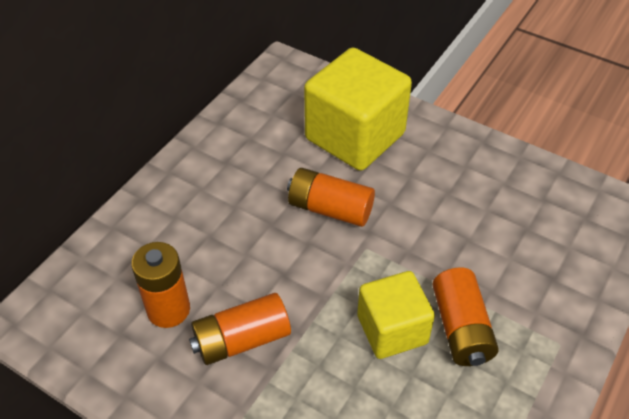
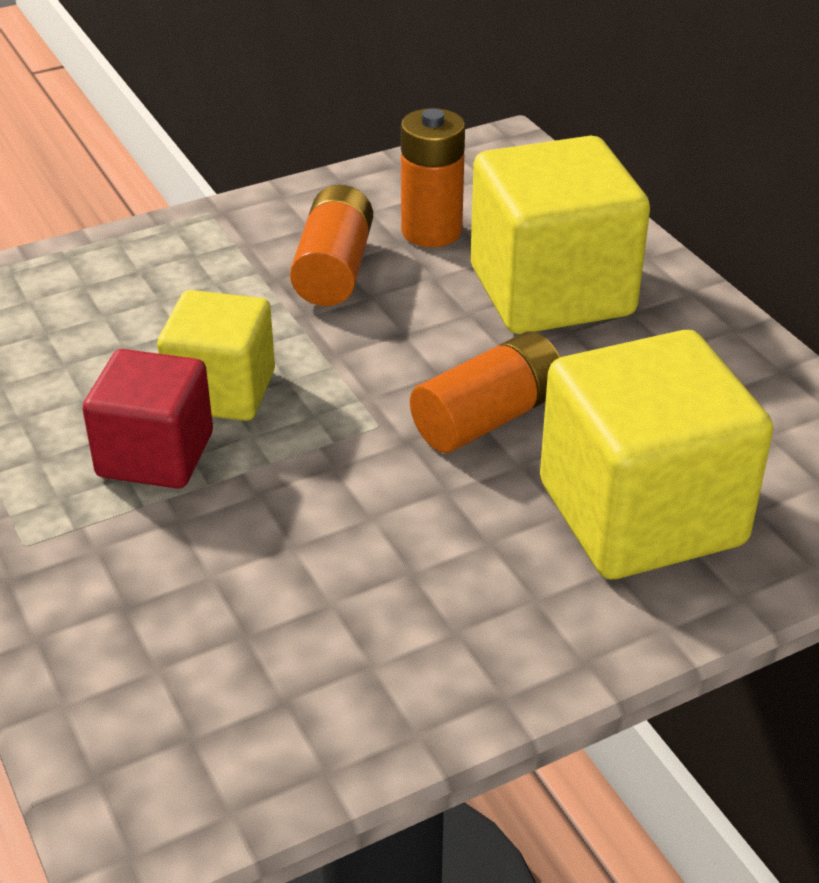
camera: 120 degrees right, 10 degrees down
orange battery [432,267,499,366] -> red cube [83,349,213,489]
none -> yellow cube [471,136,650,334]

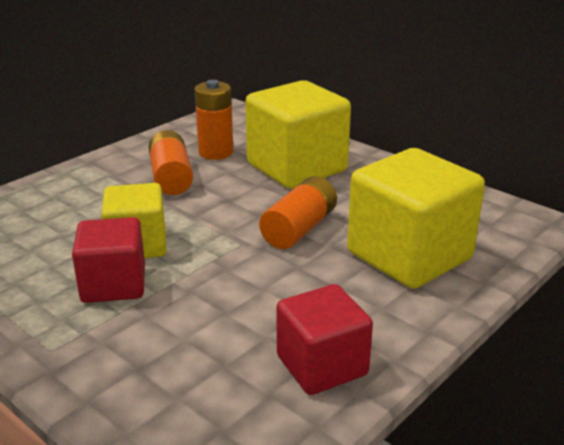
camera: 20 degrees left, 10 degrees down
none -> red cube [277,284,373,395]

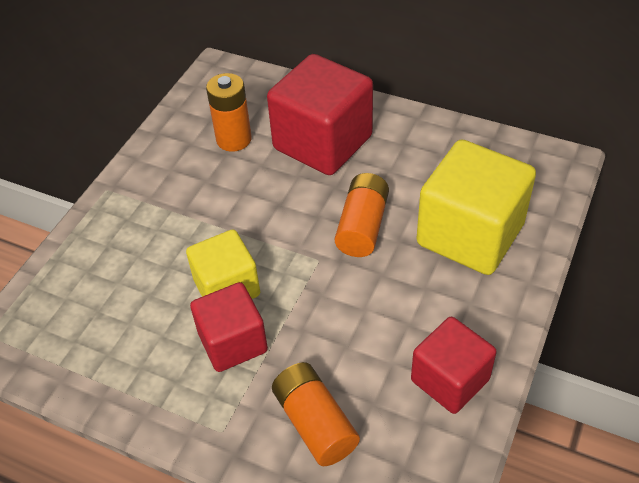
camera: 15 degrees left, 20 degrees up
orange battery [148,130,193,195] -> orange battery moved to [272,362,360,466]
yellow cube [245,80,351,189] -> red cube [267,54,373,175]

